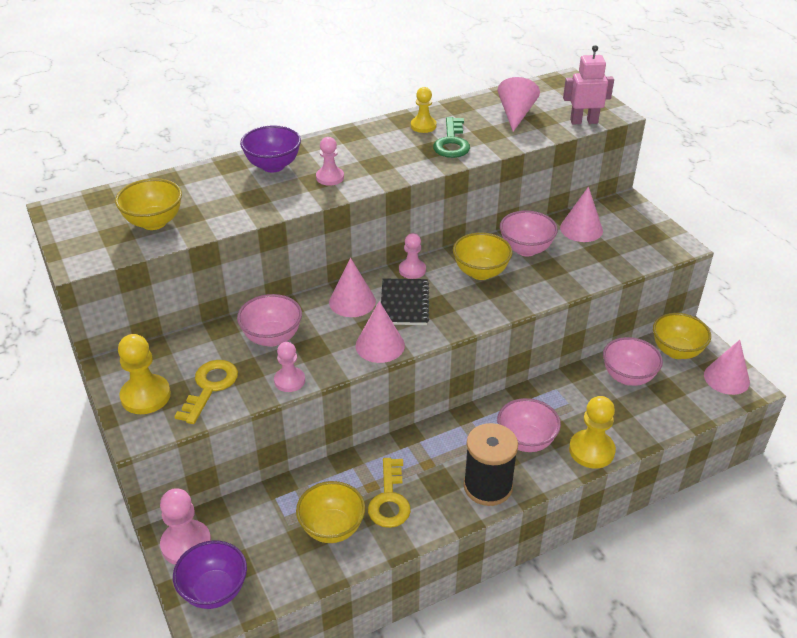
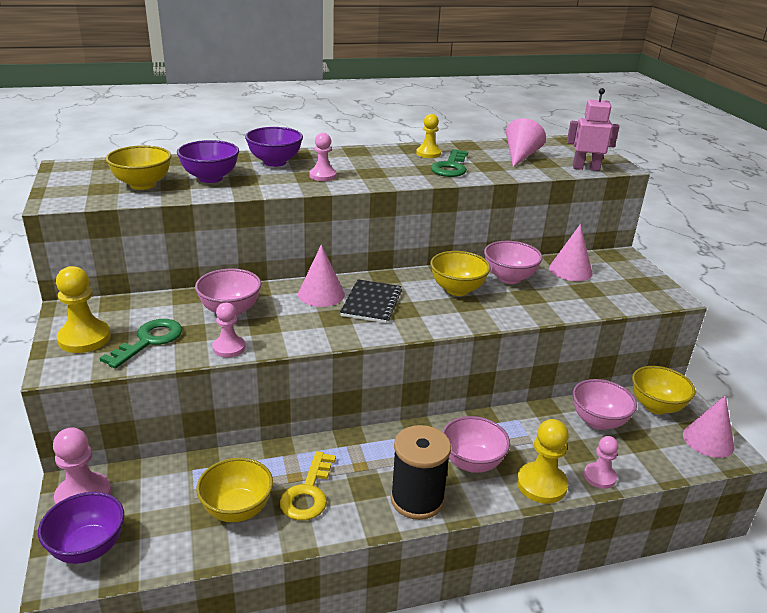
camera: 10 degrees right, 10 degrees down
yellow key [175,360,238,424] -> green key [100,319,182,369]
pink cone [356,301,405,363] -> none
pink pawn [399,233,426,279] -> pink pawn moved to [584,436,619,489]
none -> purple bowl [177,140,239,183]

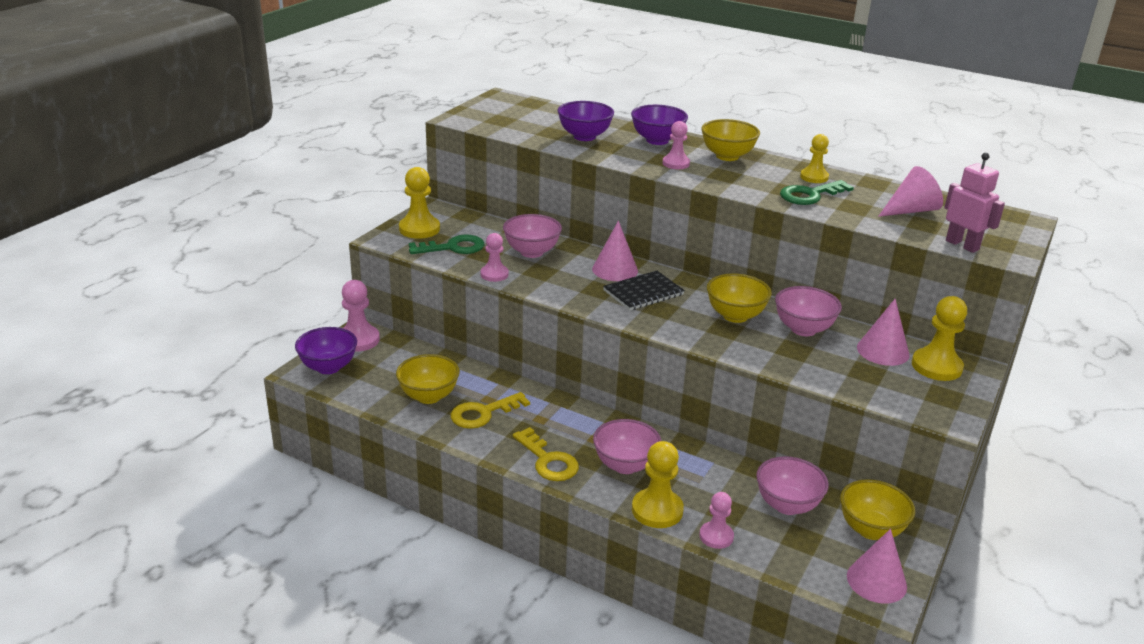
camera: 45 degrees right, 0 degrees up
yellow bowl [105,145,171,190] -> yellow bowl moved to [701,119,760,161]
black spool [390,425,451,520] -> yellow key [513,427,579,481]
none -> yellow pawn [912,296,967,381]

